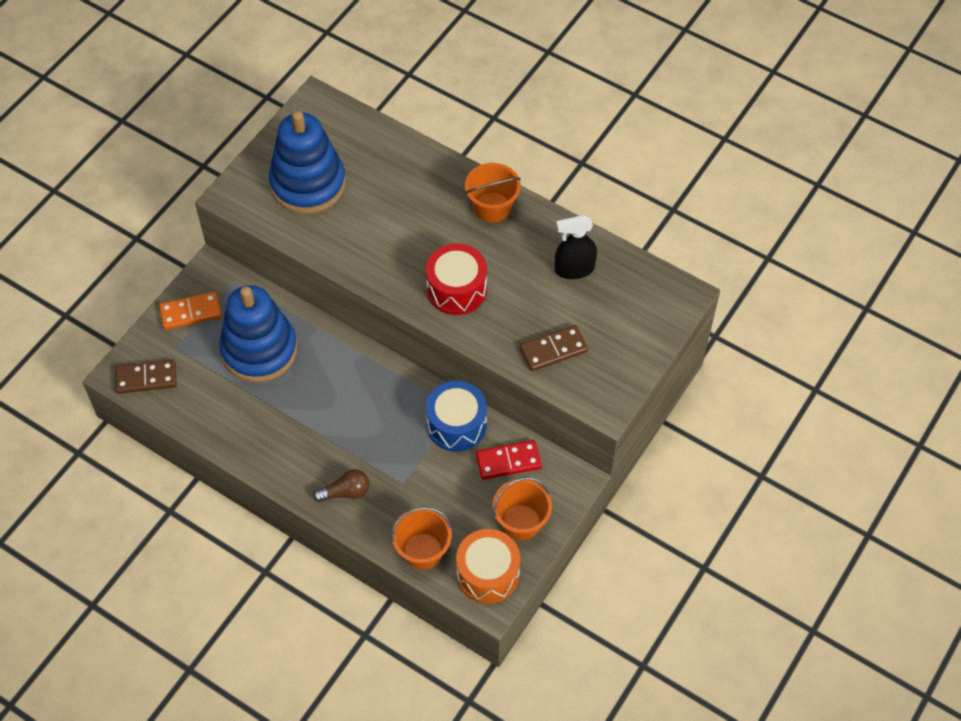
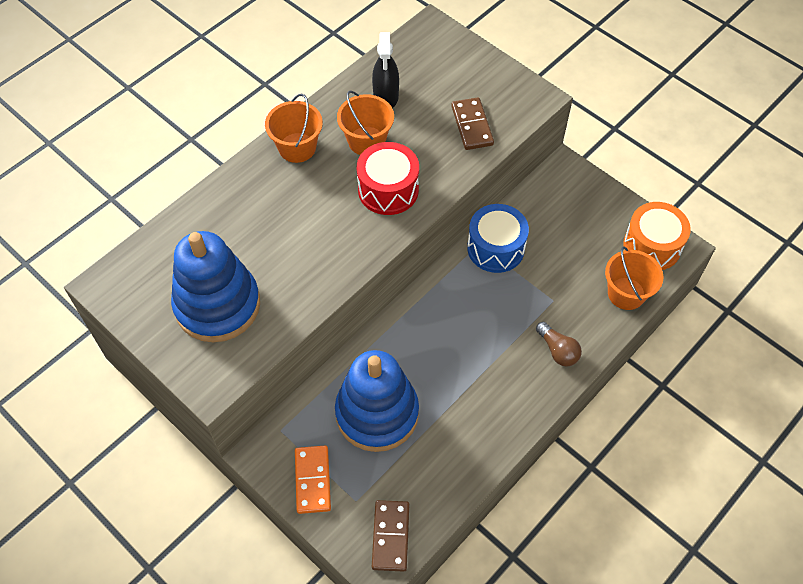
camera: 80 degrees left, 0 degrees up
brown light bulb [313,469,369,502] -> brown light bulb turned 150 degrees clockwise [536,322,582,367]
red domino [476,440,542,480] -> none
orange bucket [493,477,552,540] -> orange bucket moved to [337,90,394,155]

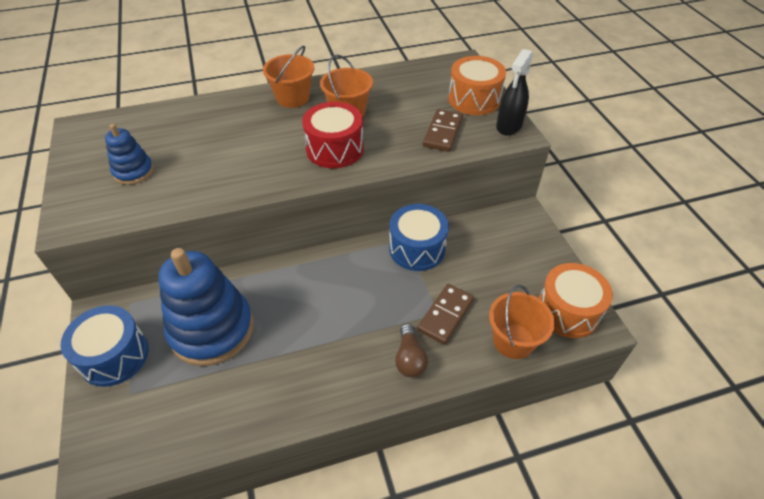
camera: 30 degrees right, 10 degrees down
blue stacking toy [171,231,260,342] -> blue stacking toy [105,124,154,185], size x0.50
orange domino [295,446,331,514] -> blue drum [61,305,149,387]
black spray bottle [372,32,399,108] -> black spray bottle moved to [496,49,533,135]
brown domino [372,500,409,572] -> brown domino moved to [417,284,474,344]
none -> orange drum [448,56,506,115]

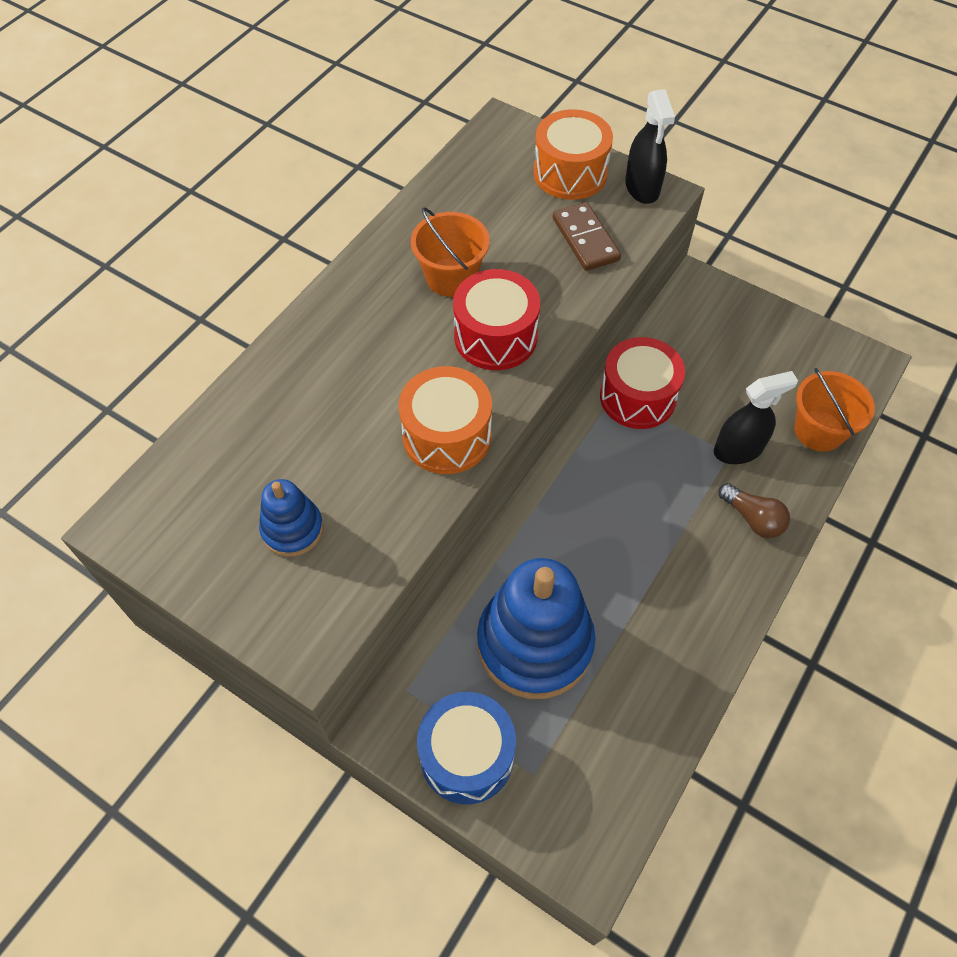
camera: 40 degrees left, 10 degrees up
orange bucket [263,45,314,108] -> none
blue drum [389,204,449,271] -> red drum [600,337,685,429]
brown domino [417,284,474,344] -> black spray bottle [714,371,798,464]
orange drum [539,263,613,338] -> orange drum moved to [398,366,492,474]

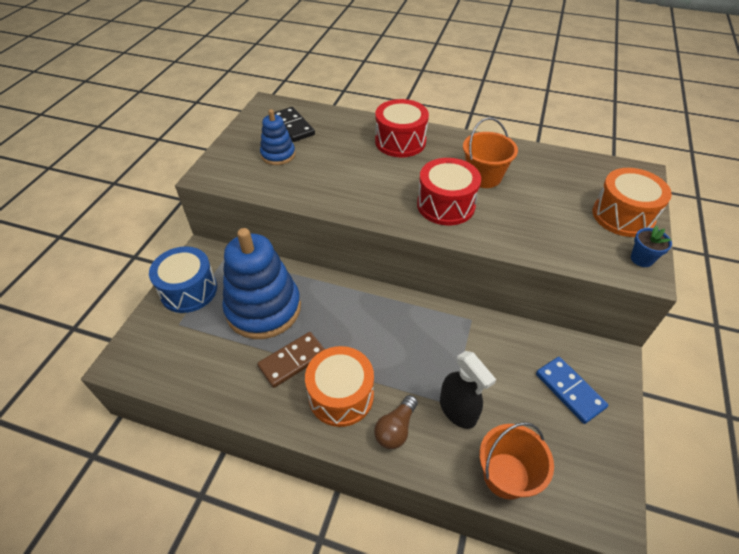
camera: 75 degrees right, 10 degrees down
orange drum [398,366,492,474] -> orange drum moved to [305,346,374,427]
brown domino [553,202,621,271] -> brown domino moved to [257,332,325,388]
red drum [600,337,685,429] -> red drum moved to [375,99,429,157]
black spray bottle [625,89,675,204] -> blue flower pot [631,226,672,267]
none -> black domino [274,107,315,142]
none -> blue domino [536,357,608,424]

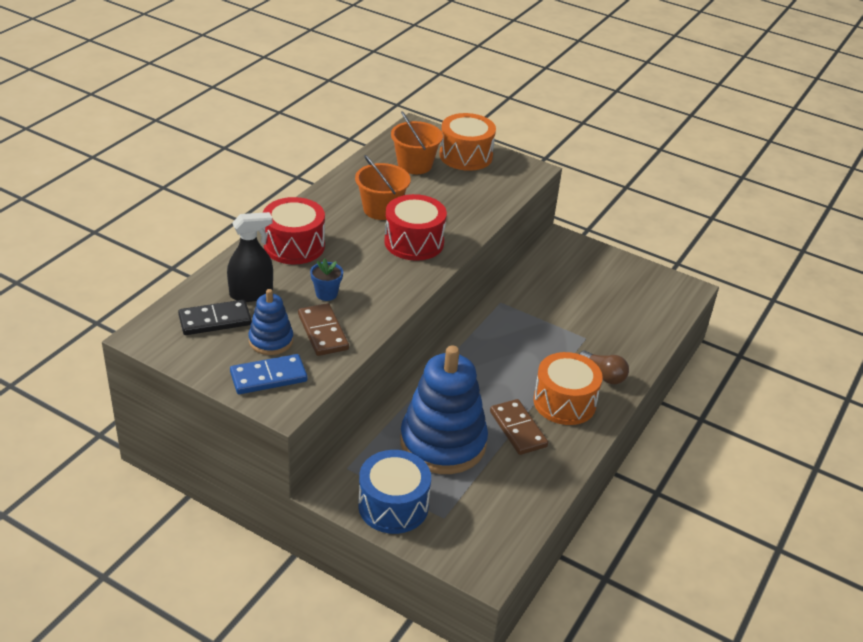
camera: 80 degrees left, 10 degrees down
black spray bottle [440,351,496,429] -> black spray bottle moved to [227,212,273,302]
orange bucket [480,422,554,500] -> orange bucket moved to [391,111,443,174]
blue domino [536,357,608,424] -> blue domino moved to [230,354,308,394]
blue flower pot [631,226,672,267] -> blue flower pot moved to [310,258,343,301]
none -> brown domino [298,303,349,356]

